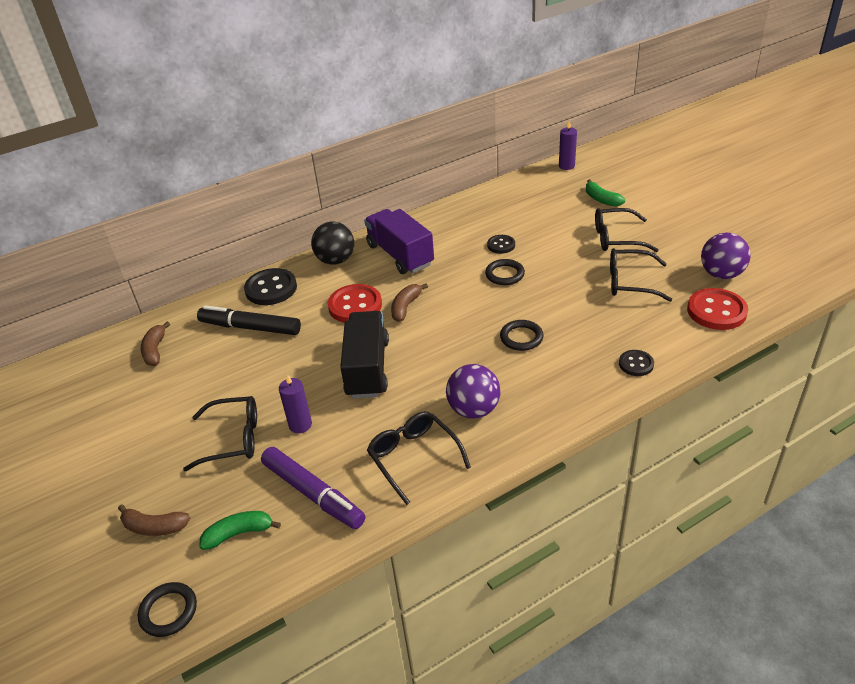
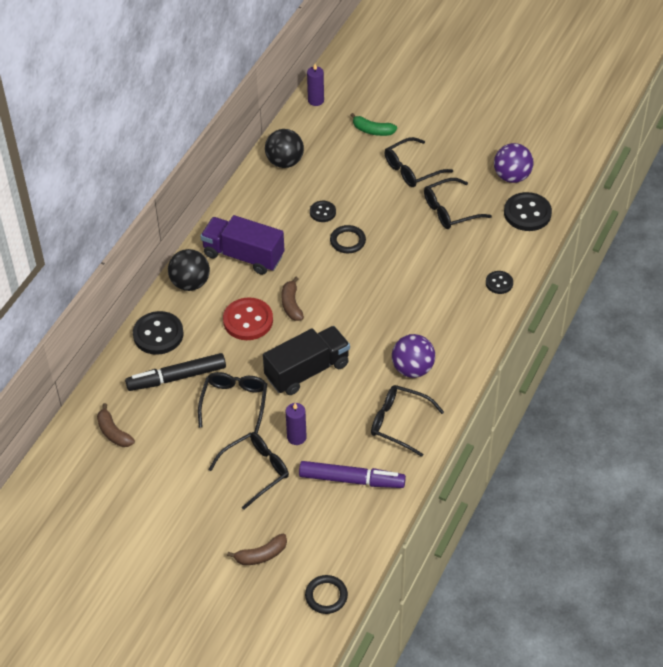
camera: 35 degrees left, 10 degrees up
green banana [200,511,281,550] -> none
black truck [340,311,389,399] -> black truck turned 90 degrees clockwise [263,326,350,395]
black ring [500,320,544,351] -> none
red button [687,288,748,330] -> black button [504,192,552,231]
none -> black glasses [198,372,267,434]
none -> black ball [265,129,304,168]

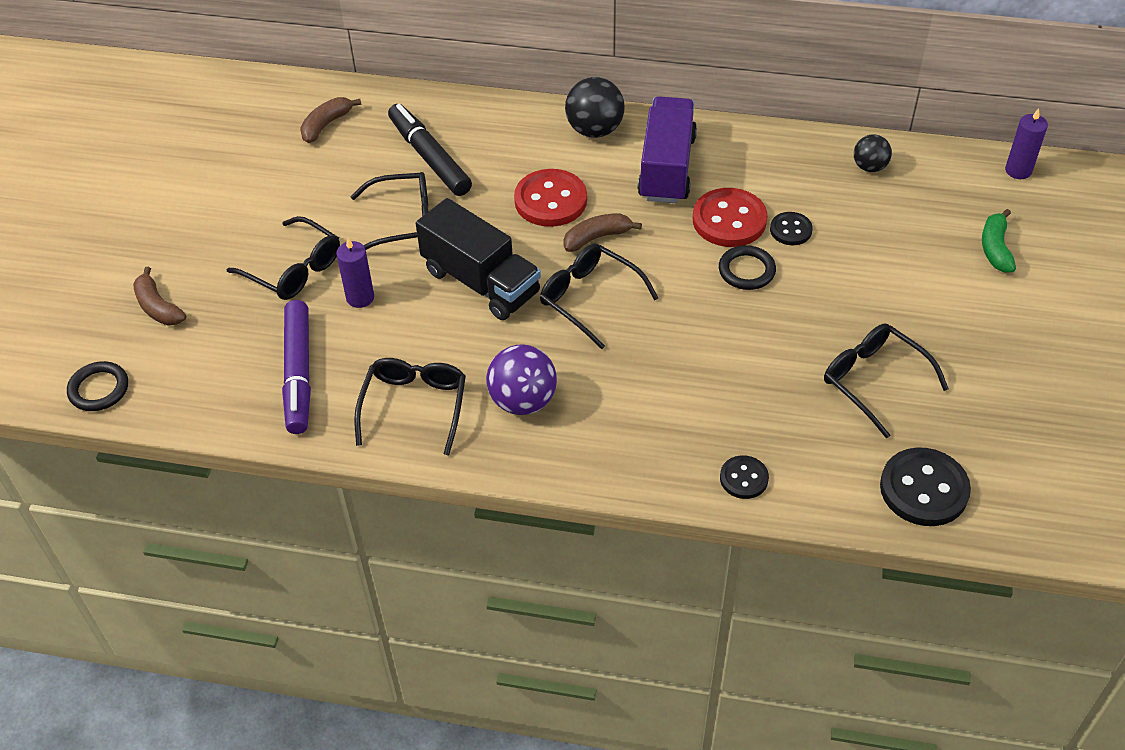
camera: 75 degrees right, 0 degrees up
black button [133,311,184,355] -> none
black ball [265,129,304,168] -> black ball [854,135,892,172], size x0.61
black glasses [385,137,453,187] -> black glasses moved to [540,243,658,349]
purple ball [494,143,534,183] -> none
none -> red button [693,188,767,247]

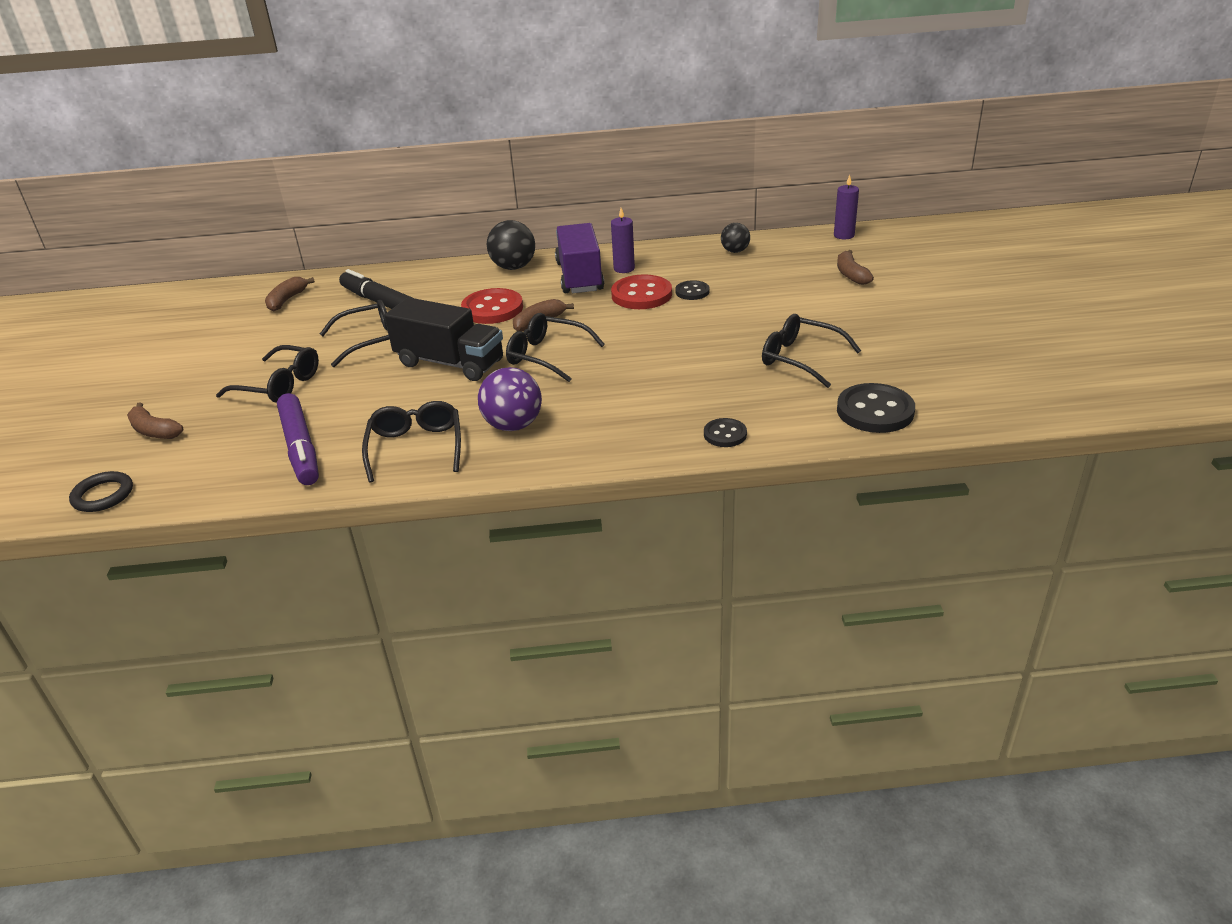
camera: 15 degrees left, 15 degrees down
purple candle [336,238,374,308] -> purple candle moved to [611,208,635,273]
black ring [719,245,776,290] -> none
green banana [982,209,1016,273] -> brown banana [837,250,874,285]

